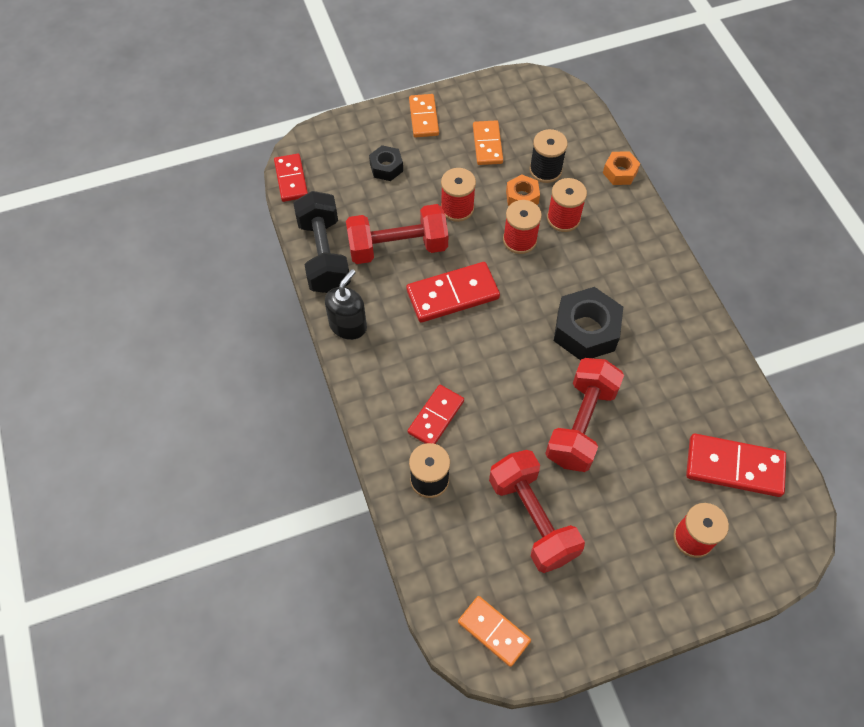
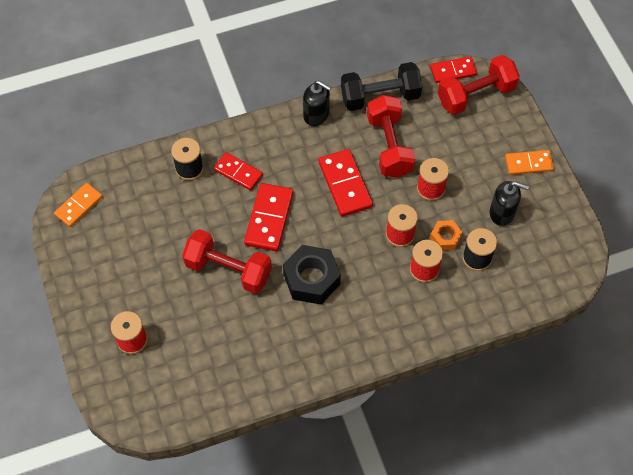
camera: 90 degrees right, 0 degrees up
black nut [369,145,403,181] -> none
orange domino [473,120,503,165] -> black soap dispenser [490,181,529,226]
red dumbbell [489,450,585,573] -> red dumbbell moved to [438,55,520,115]
orange nut [603,151,640,185] -> none
red domino [686,434,786,497] -> red domino moved to [244,183,294,251]

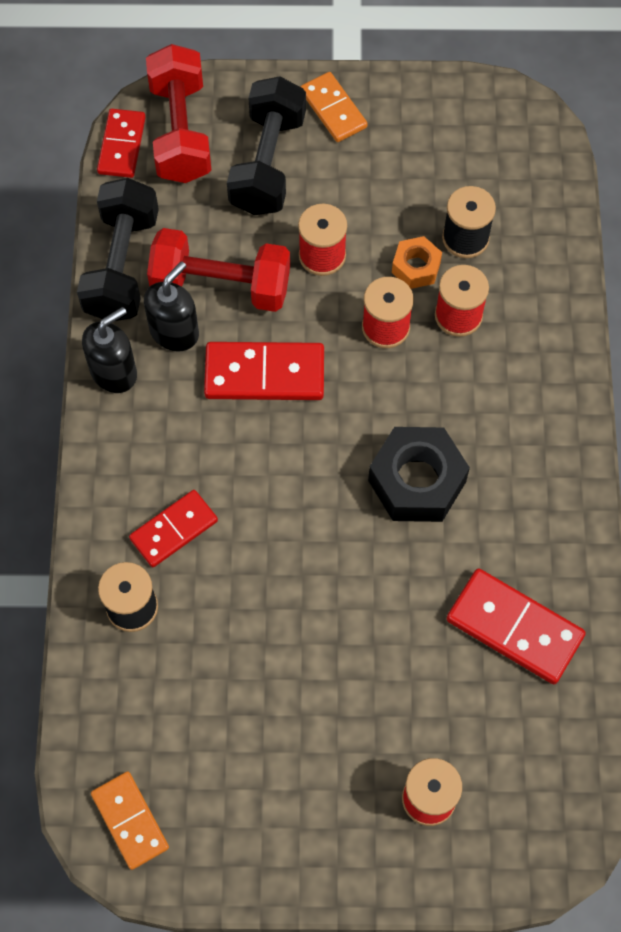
camera: 70 degrees left, 5 degrees up
red dumbbell [182,229,272,294] -> none
red domino [244,183,294,251] -> red domino moved to [447,569,586,684]
black soap dispenser [490,181,529,226] -> black soap dispenser moved to [144,261,199,352]
orange domino [505,150,554,175] -> orange domino turned 45 degrees counterclockwise [300,72,368,142]
none -> black dumbbell [227,76,306,215]

